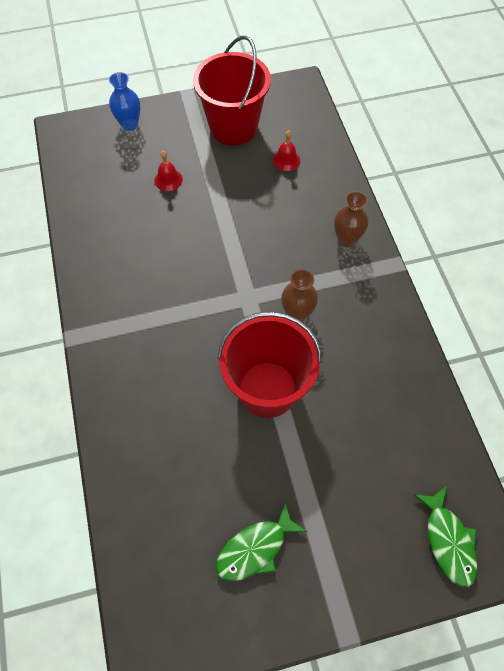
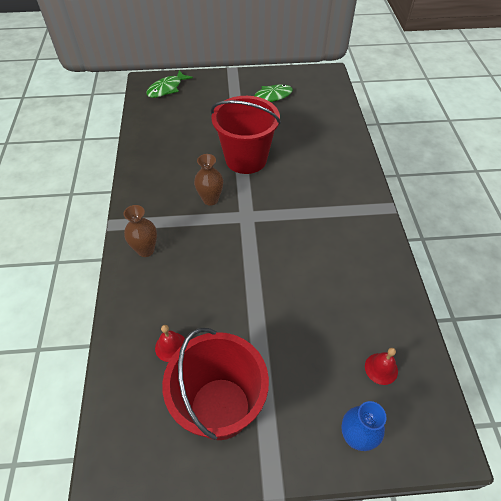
camera: 170 degrees left, 10 degrees down
red bell [154,151,183,191] -> red bell moved to [365,348,398,385]
green fish [414,486,477,587] -> green fish turned 135 degrees counterclockwise [146,70,193,98]

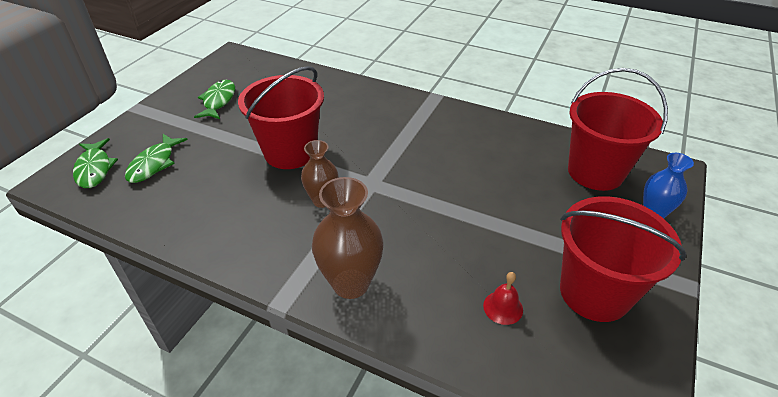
camera: 60 degrees left, 10 degrees down
brown vase [123,205,157,257] -> brown vase [312,177,384,299], size x1.58
red bell [365,348,398,385] -> red bucket [568,68,668,191]
none -> green fish [125,134,188,183]

